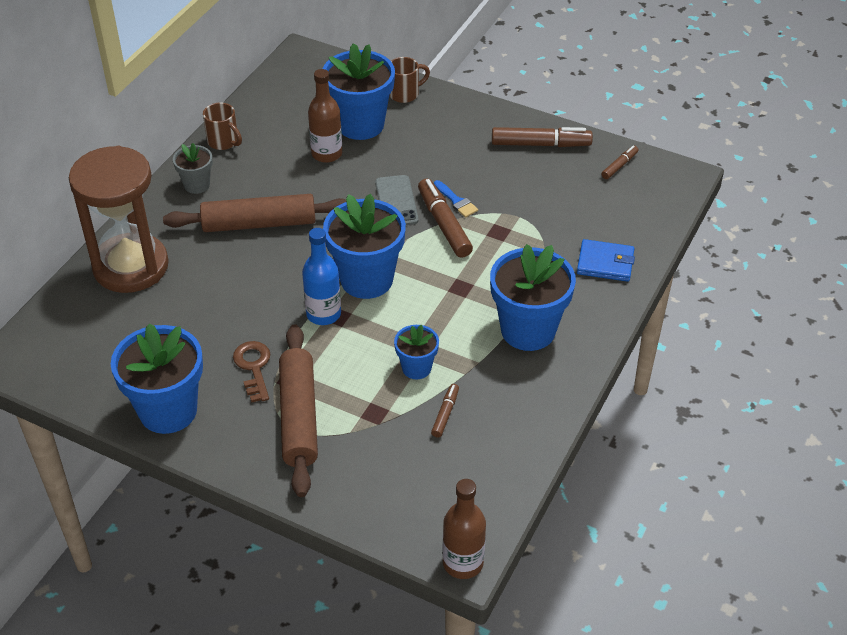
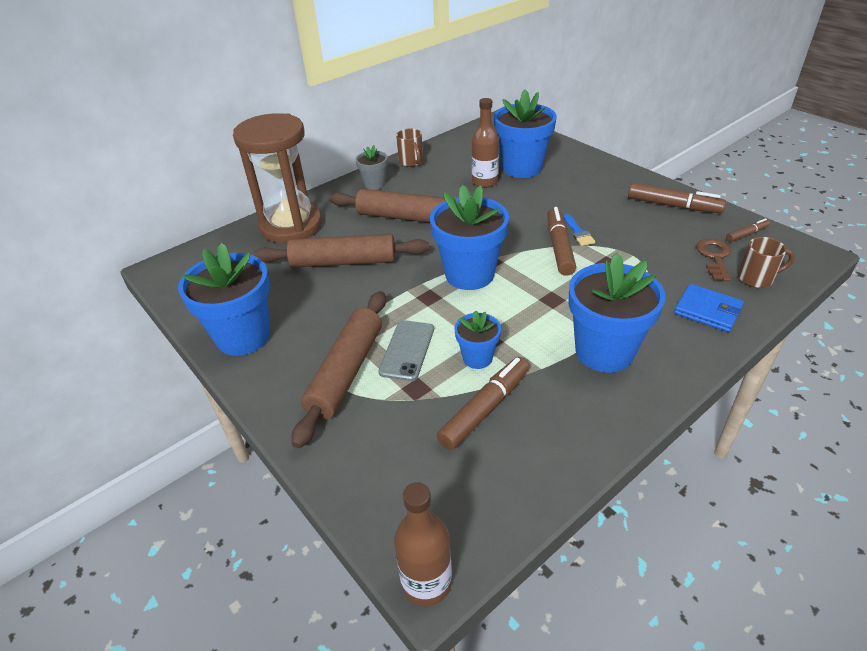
camera: 25 degrees right, 5 degrees down
brown key [233,341,270,403] -> brown key moved to [696,238,731,281]
blue bottle [302,228,341,325] -> none
grey phone [375,175,419,225] -> grey phone moved to [379,320,434,381]
brown mug [389,57,430,103] -> brown mug moved to [738,237,795,288]
brown marker [431,384,459,438] -> brown marker [437,357,529,450], size x1.88
none -> brown rolling pin [254,234,429,268]

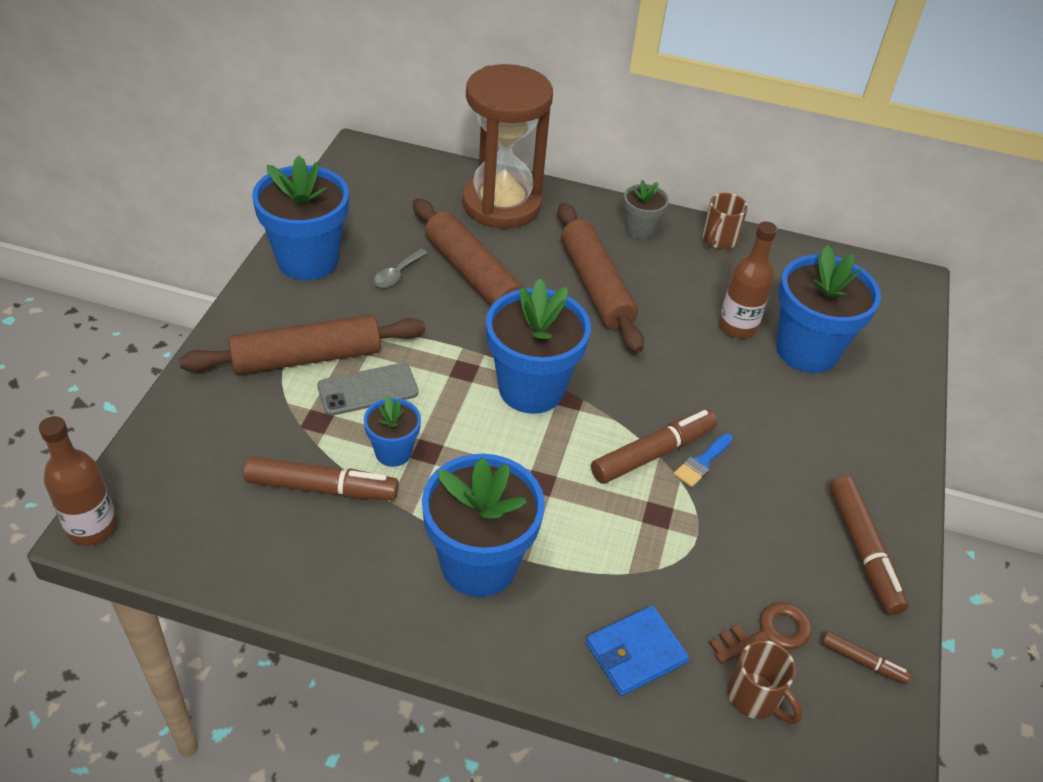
camera: 50 degrees right, 5 degrees up
blue wallet [674,284,744,332] -> blue wallet turned 60 degrees clockwise [586,605,689,696]
none -> grey spoon [374,248,427,288]

